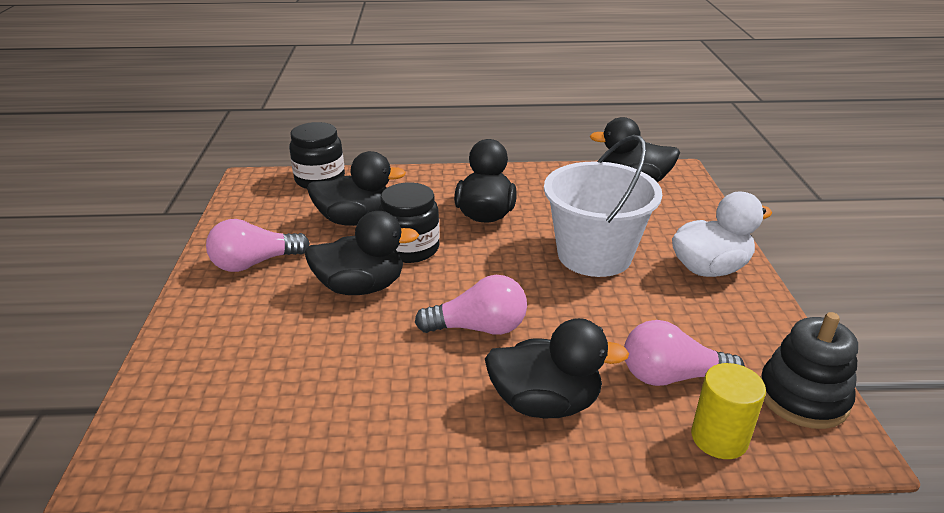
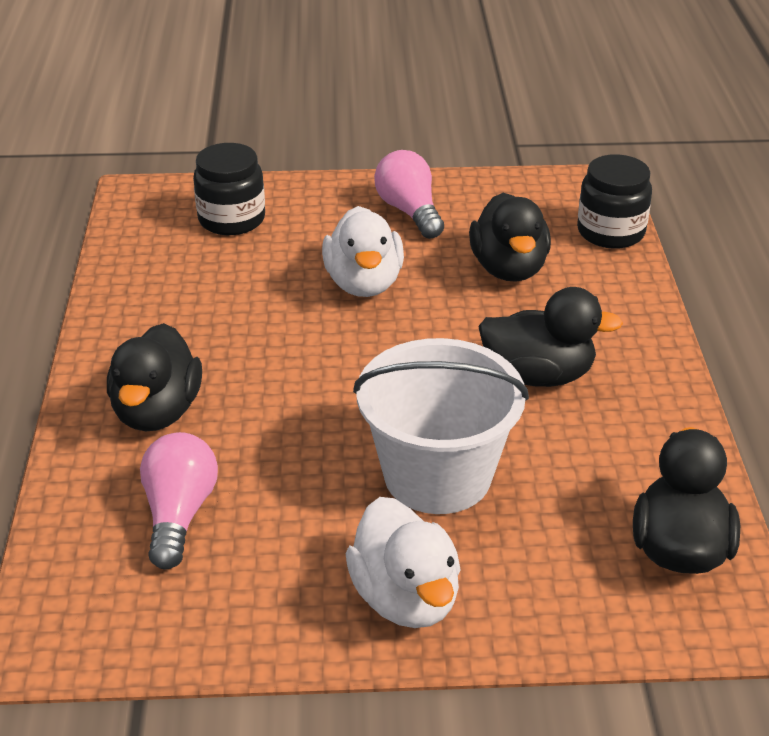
camera: 90 degrees right, 5 degrees up
black duck [305,211,419,295] -> white duck [322,206,404,297]
black jar [378,182,440,263] -> black jar moved to [193,143,265,235]
pink light bulb [415,275,527,335] -> none
yellow cylinder [691,363,766,459] -> none
black stacking toy [760,312,858,429] -> none

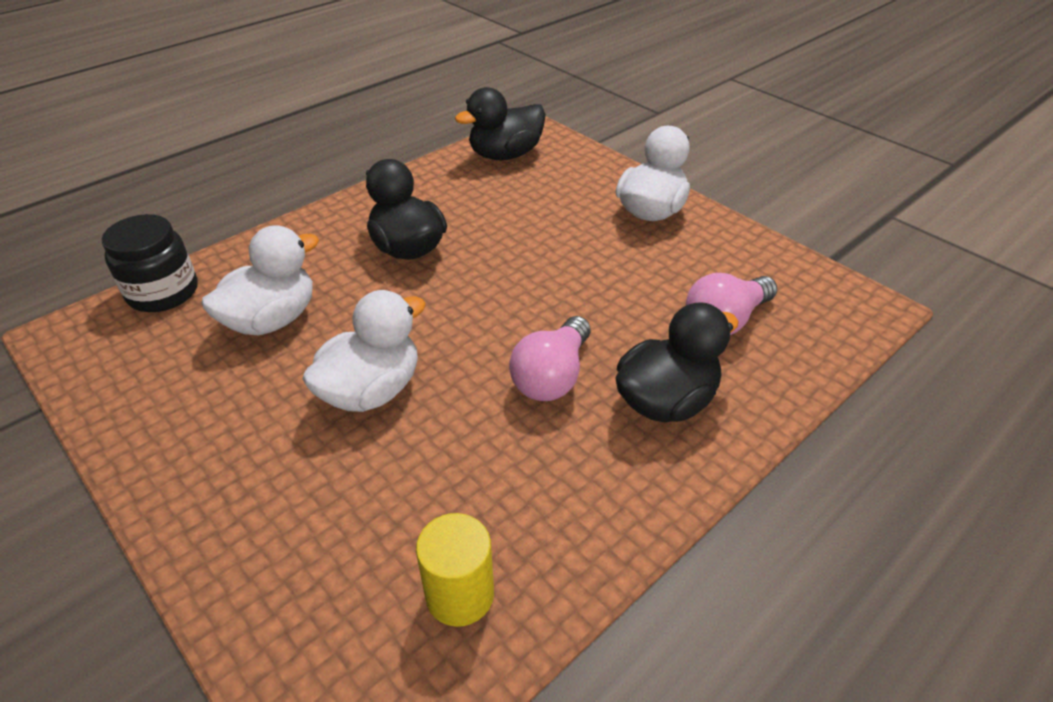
camera: 130 degrees left, 5 degrees up
black jar [193,143,265,235] -> none
white bucket [353,338,529,514] -> none
pink light bulb [374,150,444,239] -> pink light bulb moved to [509,316,590,401]
black duck [469,193,551,282] -> white duck [201,225,319,336]
none -> yellow cylinder [416,513,494,627]

